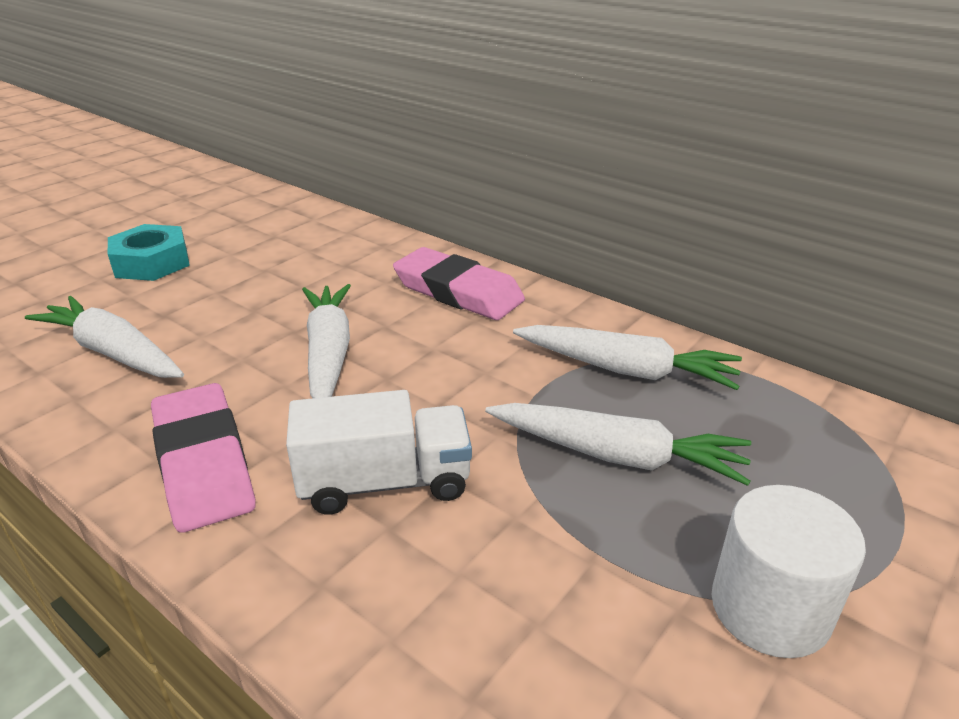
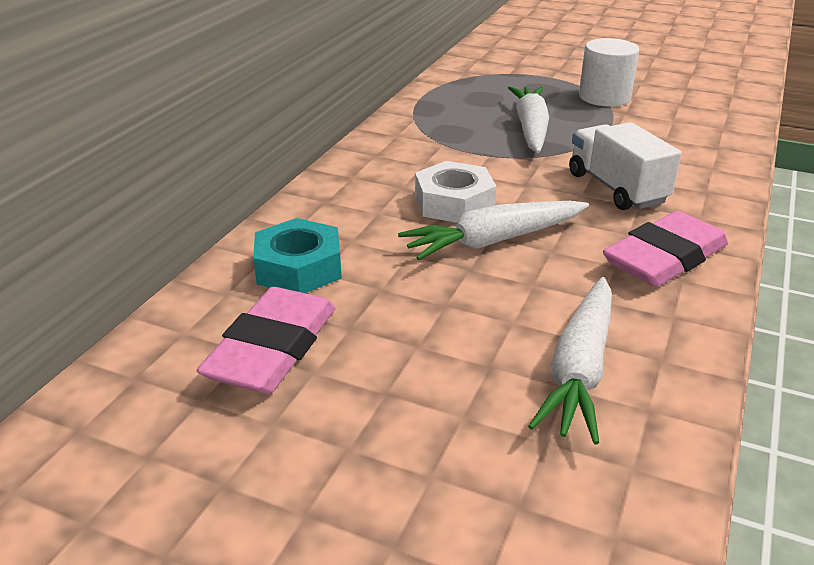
camera: 105 degrees left, 0 degrees up
turquoise nut [108,224,190,281] -> turquoise nut moved to [253,218,342,293]
pink eraser [393,247,525,320] -> pink eraser moved to [196,287,335,394]
white carrot [513,325,742,390] -> none
none -> white nut [415,161,497,223]

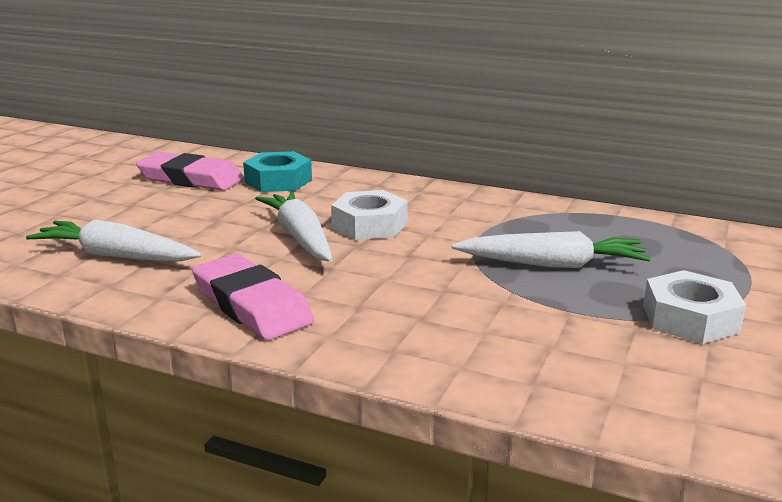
camera: 90 degrees right, 10 degrees down
white truck [569,122,681,210] -> none
white cylinder [579,38,639,107] -> white nut [643,270,746,344]

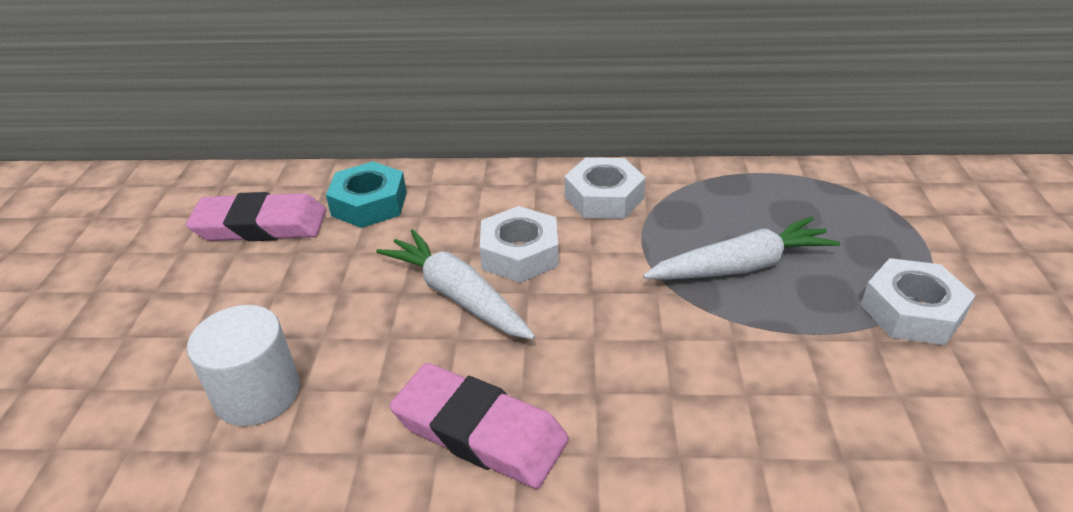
camera: 20 degrees left, 15 degrees up
white carrot [26,219,202,261] -> white cylinder [187,305,300,426]
none -> white nut [564,158,646,219]

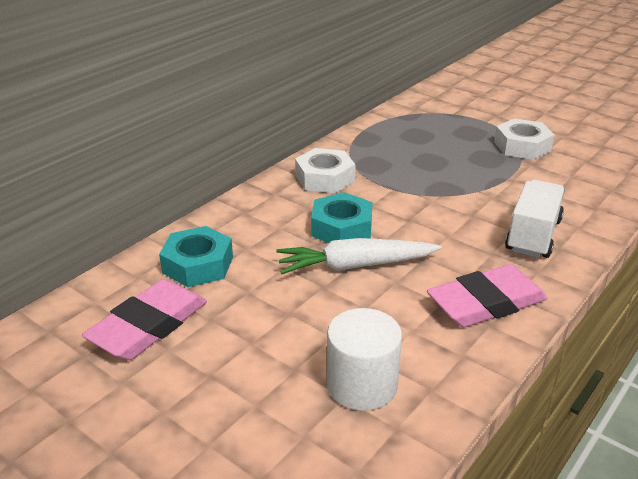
camera: 55 degrees left, 5 degrees down
white nut [480,206,559,283] -> turquoise nut [311,192,373,243]
white carrot [643,217,840,280] -> none
none -> white truck [505,180,565,258]

